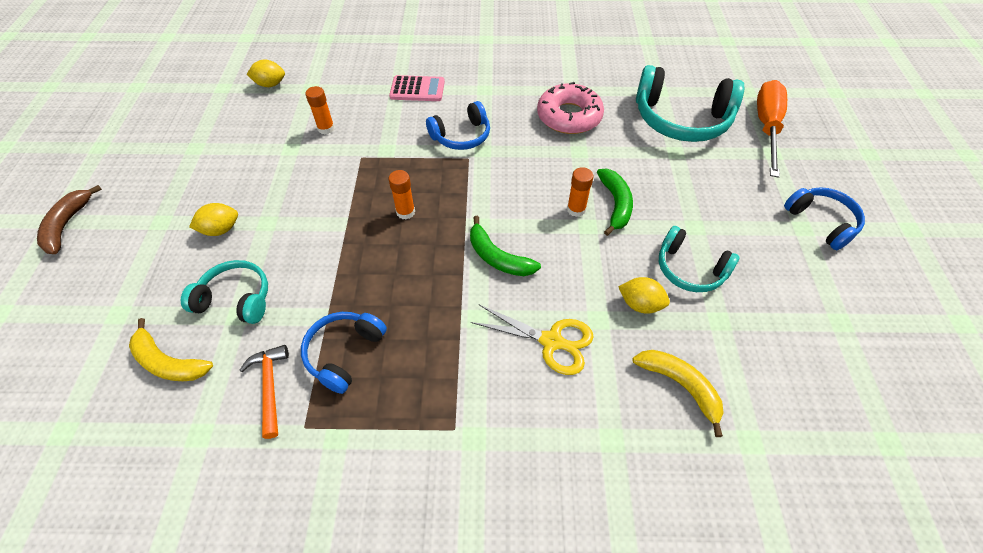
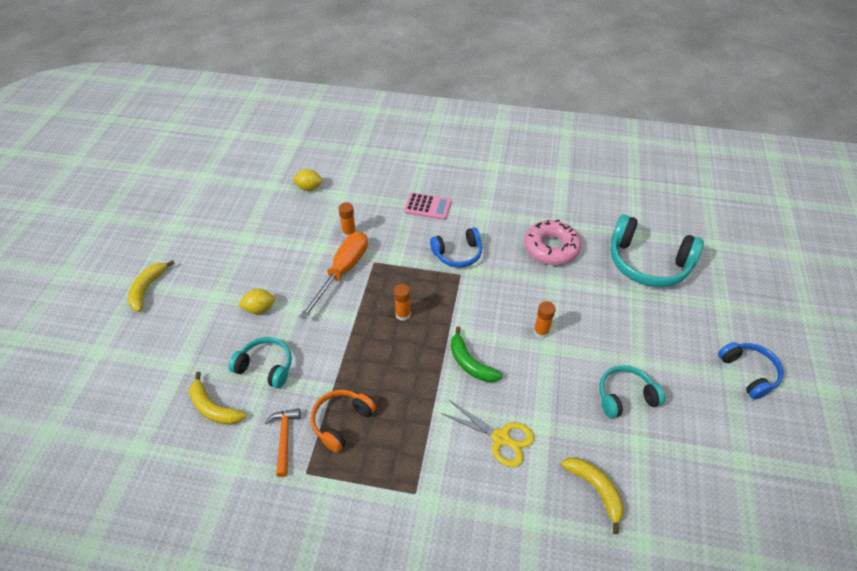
camera: 10 degrees right, 5 degrees down
brown banana [37,185,102,254] -> yellow banana [128,260,175,312]
blue headphones [301,312,387,394] -> orange headphones [311,390,376,453]
green banana [597,169,633,236] -> none
yellow lemon [618,277,670,313] -> none
turquoise headphones [659,226,740,292] -> turquoise headphones turned 120 degrees clockwise [599,365,665,418]
orange screwdriver [757,80,787,178] -> orange screwdriver moved to [299,232,368,319]

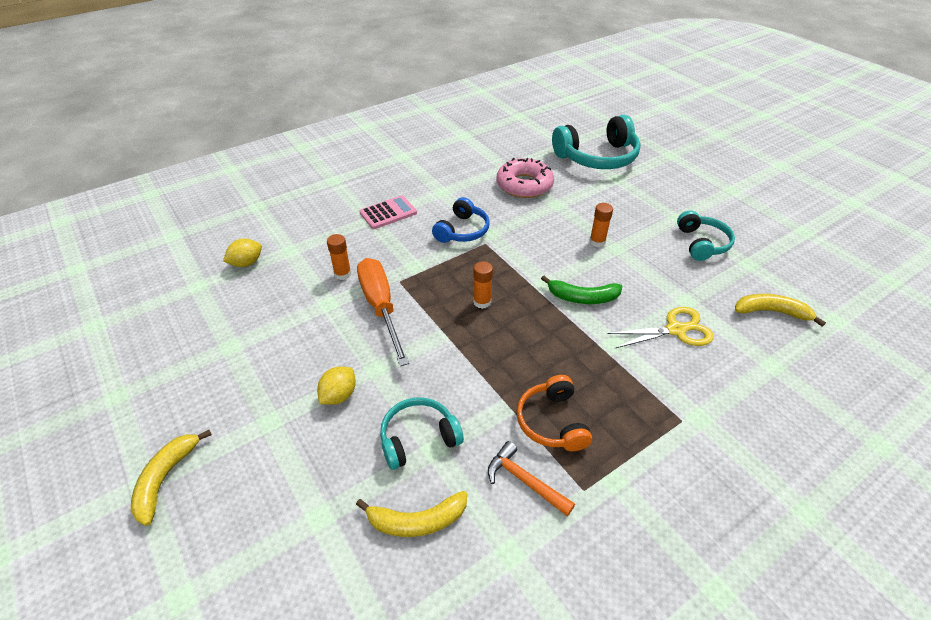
camera: 45 degrees left, 5 degrees down
yellow banana [128,260,175,312] -> yellow banana turned 45 degrees clockwise [131,430,212,526]
turquoise headphones [599,365,665,418] -> turquoise headphones turned 150 degrees clockwise [677,210,735,261]
blue headphones [718,342,784,400] -> none

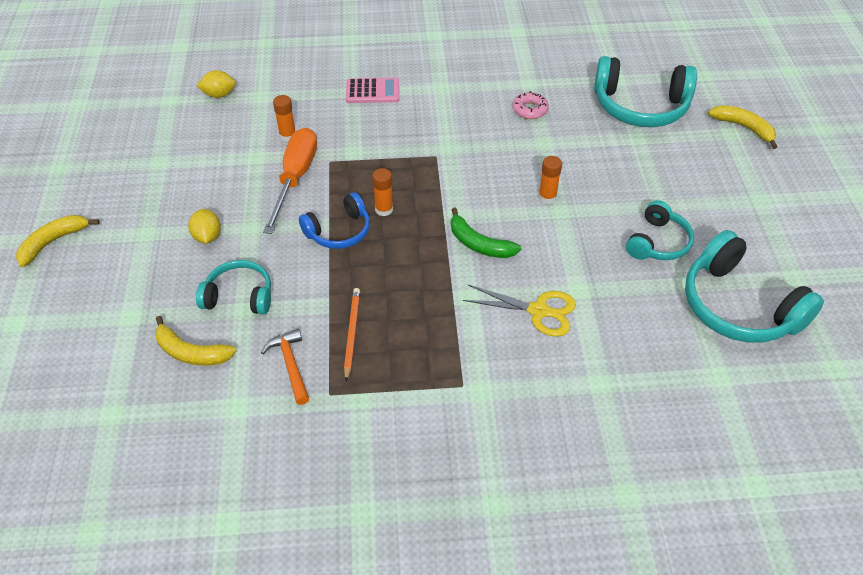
camera: 30 degrees right, 5 degrees up
yellow lemon [317,366,356,405] -> yellow lemon turned 75 degrees counterclockwise [188,209,221,244]
blue headphones [432,197,490,243] -> blue headphones moved to [299,192,370,249]
pink donut [497,158,554,198] -> pink donut [512,91,549,119], size x0.55
orange headphones [517,375,592,451] -> orange pencil [344,288,360,381]
yellow banana [735,294,826,327] -> yellow banana moved to [708,105,777,149]
none -> turquoise headphones [685,230,824,343]

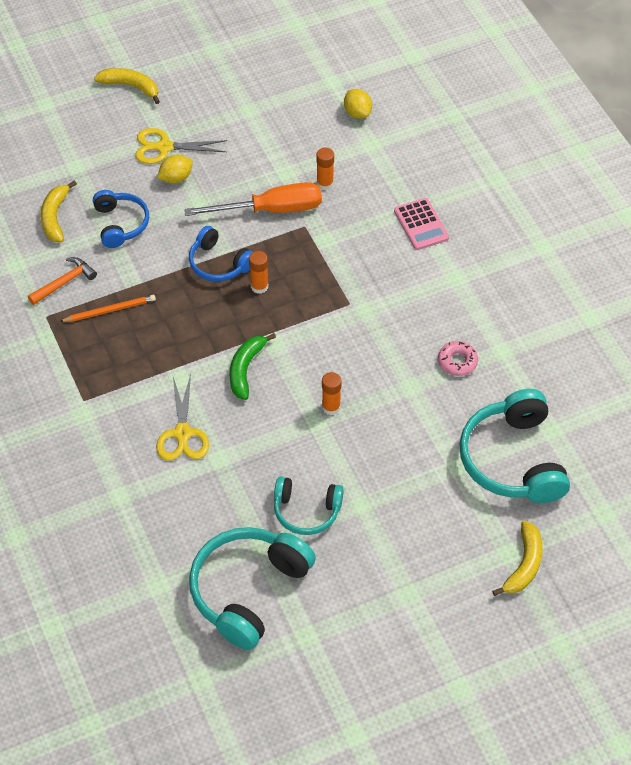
camera: 70 degrees right, 5 degrees up
turquoise headphones [196,260,271,314] -> blue headphones [93,190,149,248]
none -> yellow scissors [135,128,227,164]

